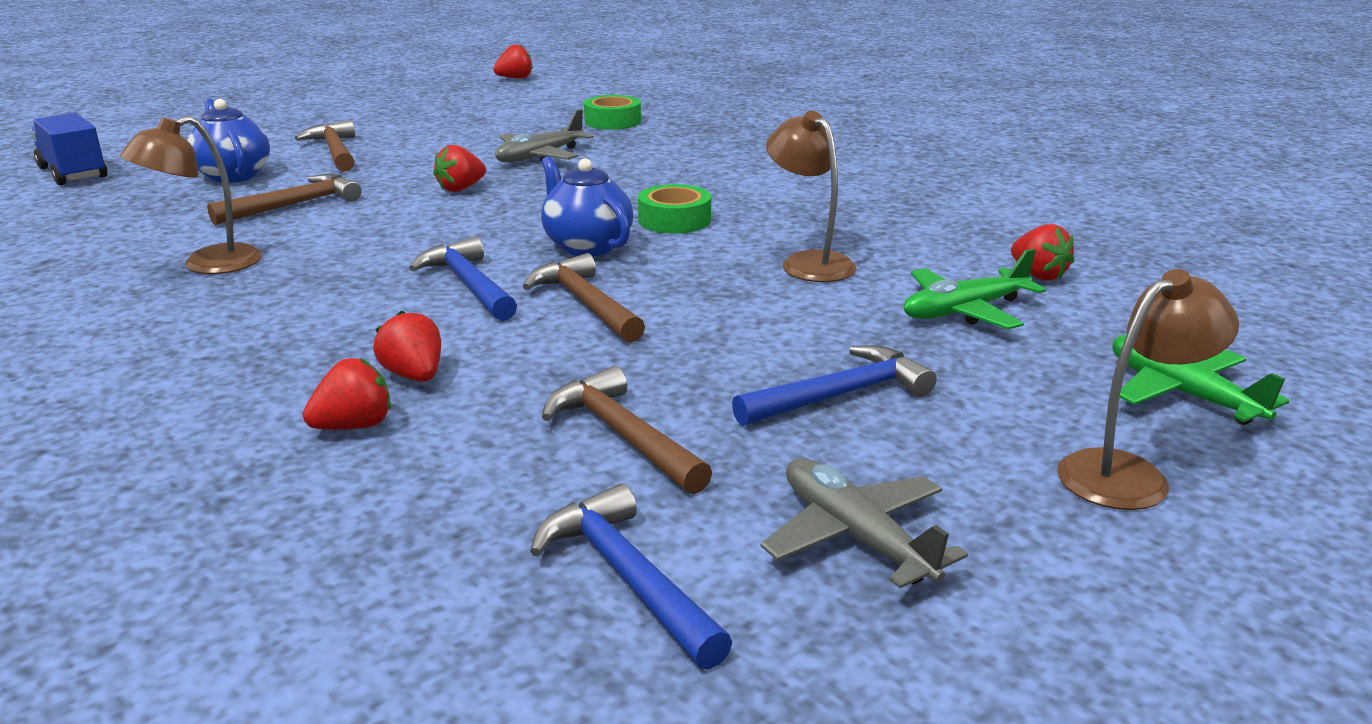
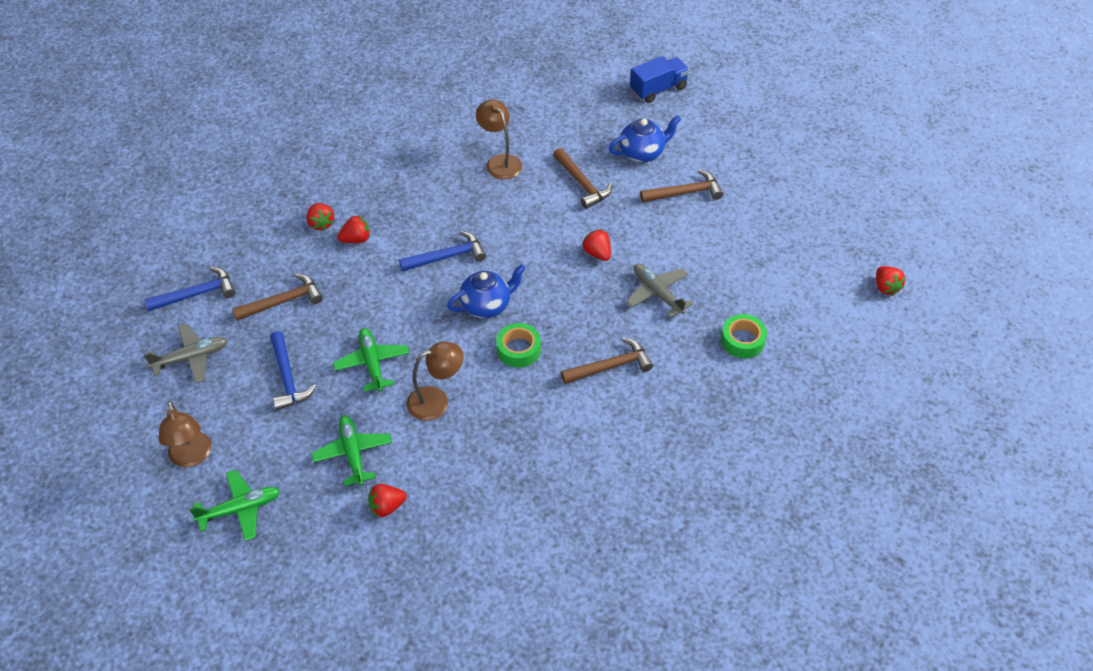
camera: 100 degrees right, 25 degrees up
brown hammer [523,253,645,343] -> brown hammer moved to [561,338,653,384]
none -> green plane [333,328,409,392]

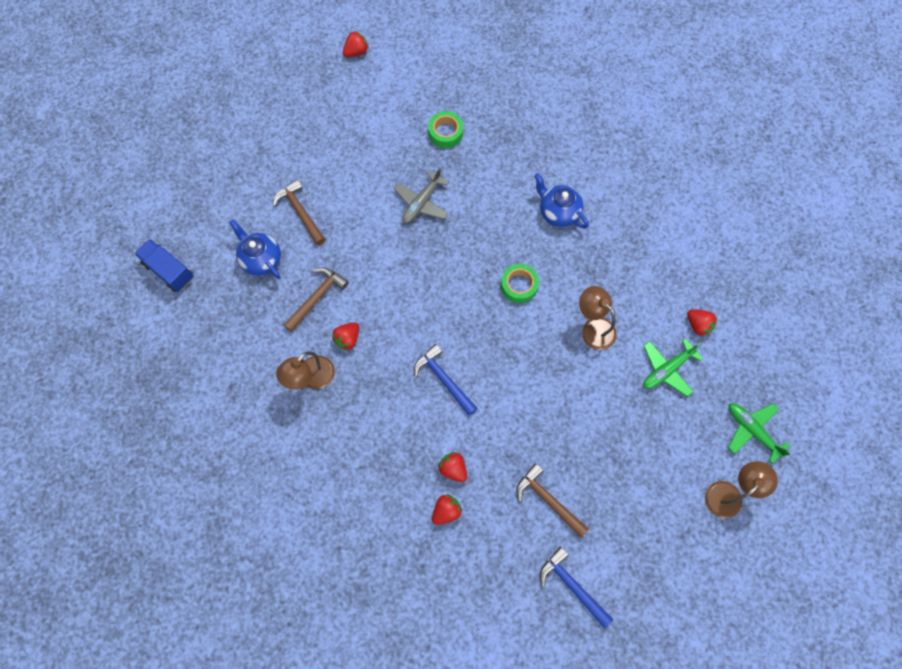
camera: 110 degrees left, 20 degrees up
grey plane [144,324,228,383] -> none
blue hammer [270,331,316,410] -> none
green plane [333,328,409,392] -> none
blue teapot [447,264,526,318] -> blue teapot moved to [534,173,589,228]
brown hammer [561,338,653,384] -> none
red strawberry [582,229,611,261] -> red strawberry moved to [332,323,359,351]

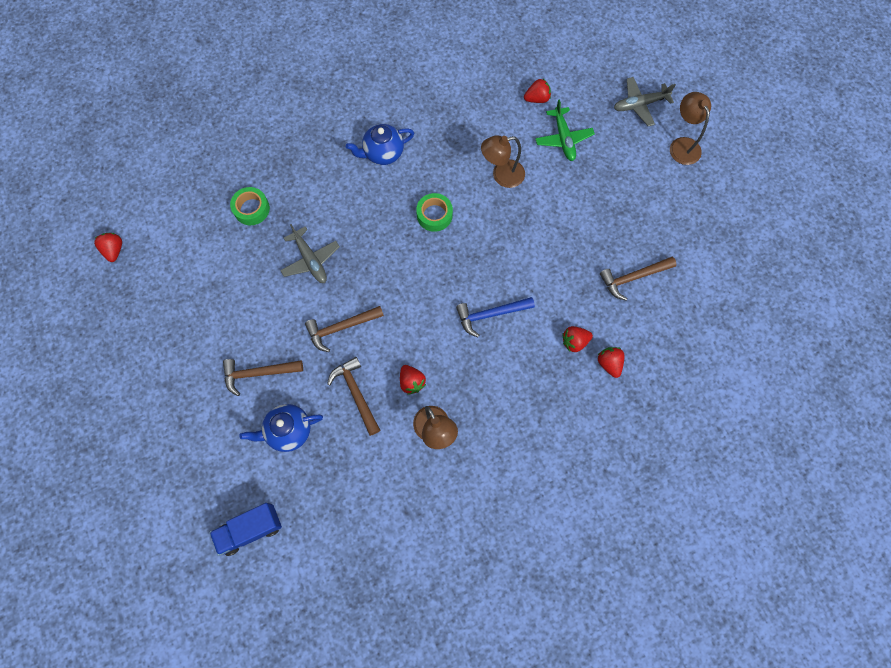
camera: 65 degrees left, 0 degrees up
blue hammer [540,547,613,628] -> none
green plane [728,403,791,464] -> grey plane [614,77,676,126]
none -> brown hammer [305,306,384,352]

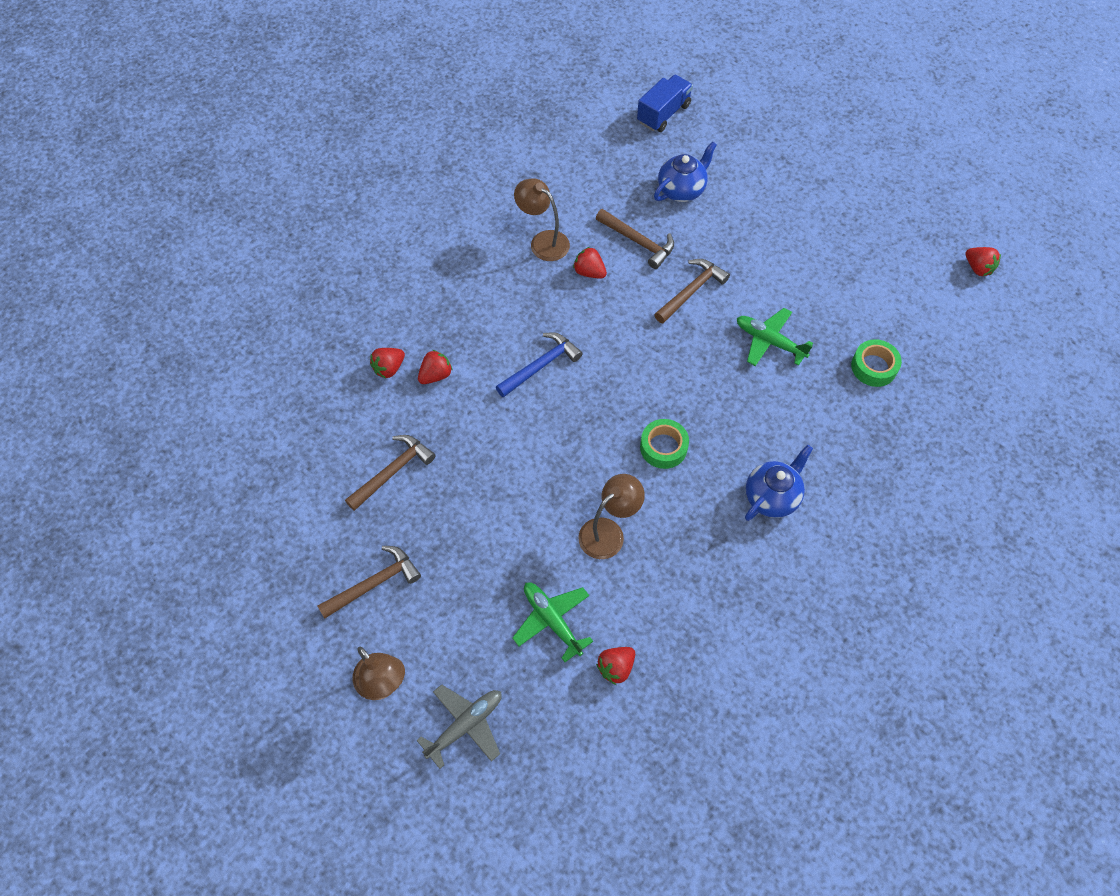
camera: 155 degrees right, 10 degrees down
brown hammer [223,359,303,396] -> brown hammer moved to [318,546,421,618]
grey plane [280,224,340,283] -> green plane [737,308,813,366]
red strawberry [598,347,624,378] -> red strawberry turned 90 degrees clockwise [370,348,405,378]

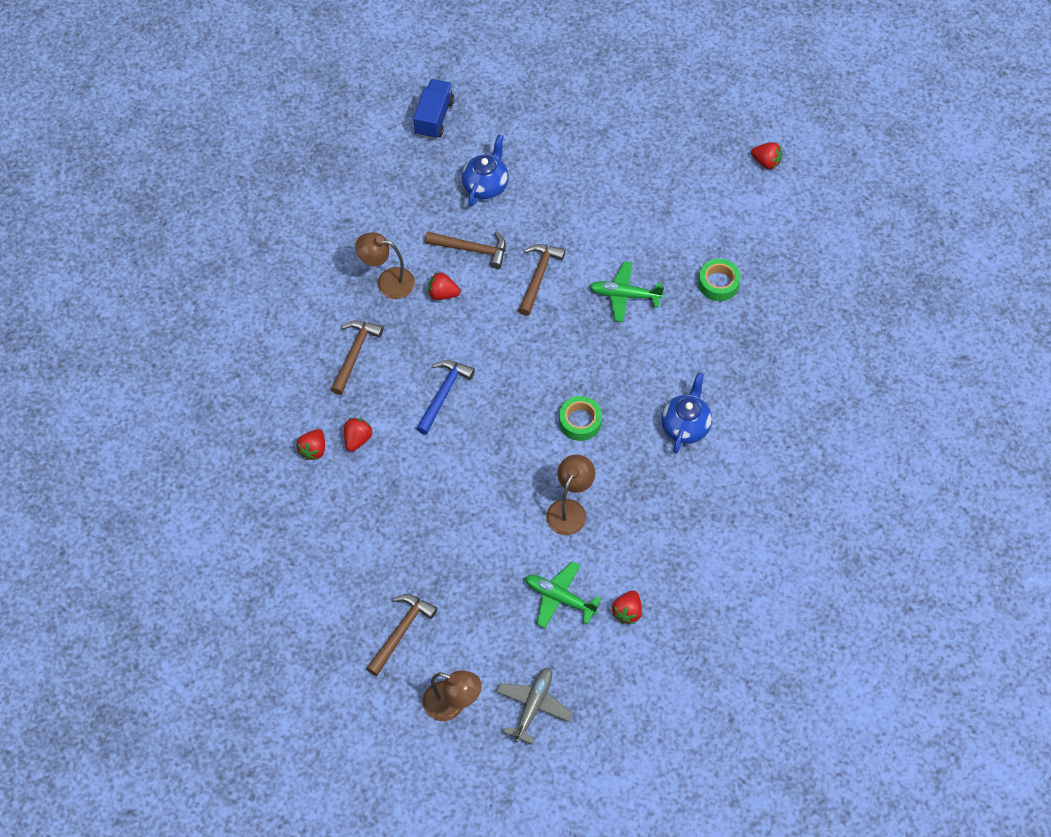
camera: 25 degrees left, 0 degrees up
brown hammer [345,435,435,511] -> brown hammer moved to [331,320,383,395]

